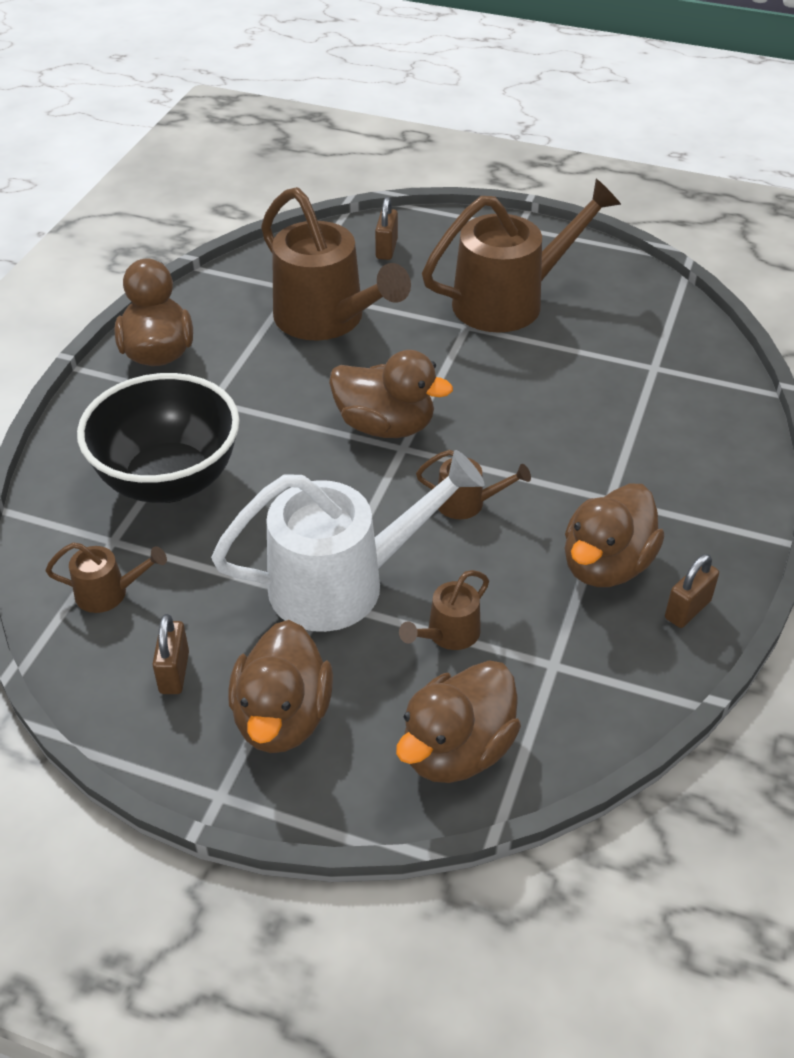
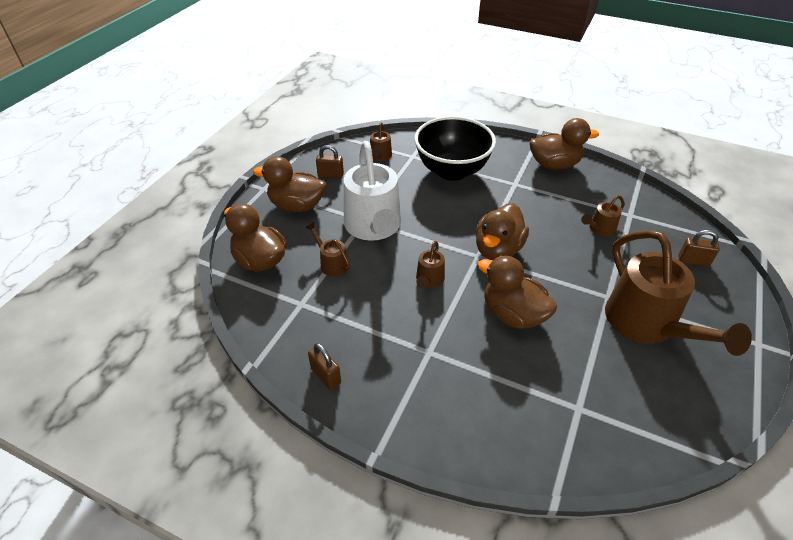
camera: 95 degrees right, 0 degrees up
brown watering can [261,187,411,341] -> brown watering can [581,195,625,237], size x0.45
brown duck [565,483,664,587] -> brown duck moved to [477,256,557,329]

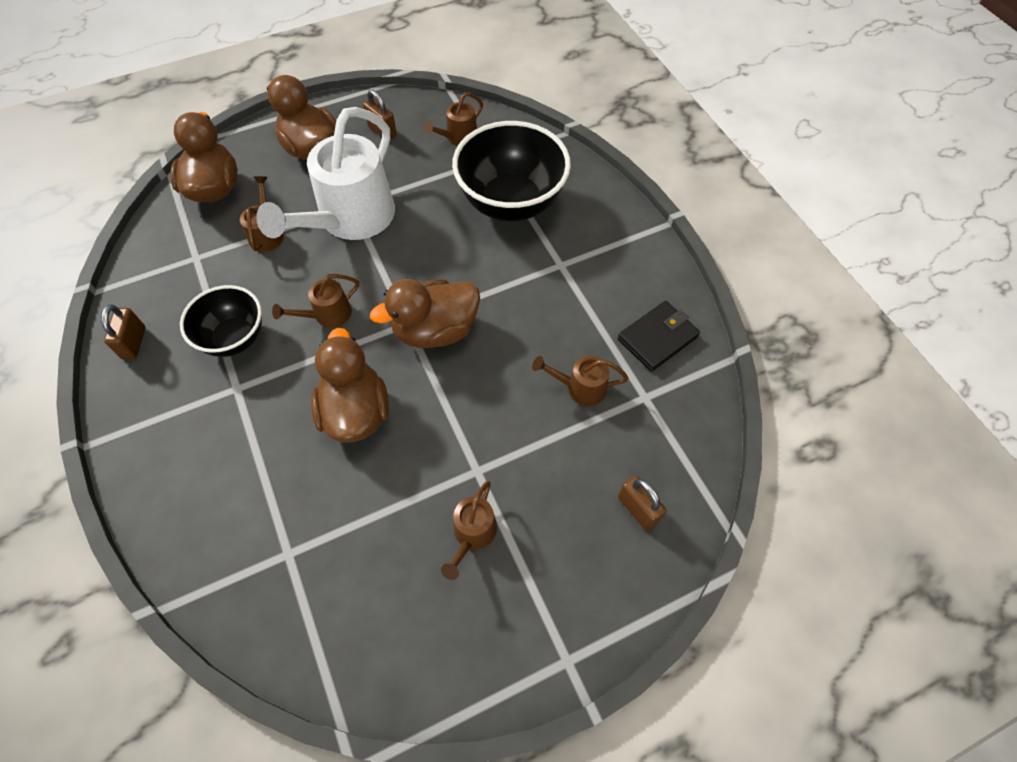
camera: 40 degrees right, 15 degrees up
brown duck [530,118,599,170] -> none
brown watering can [605,230,752,356] -> brown watering can [441,481,497,580], size x0.45
none -> black bowl [180,285,262,357]
none -> black wallet [618,301,700,372]

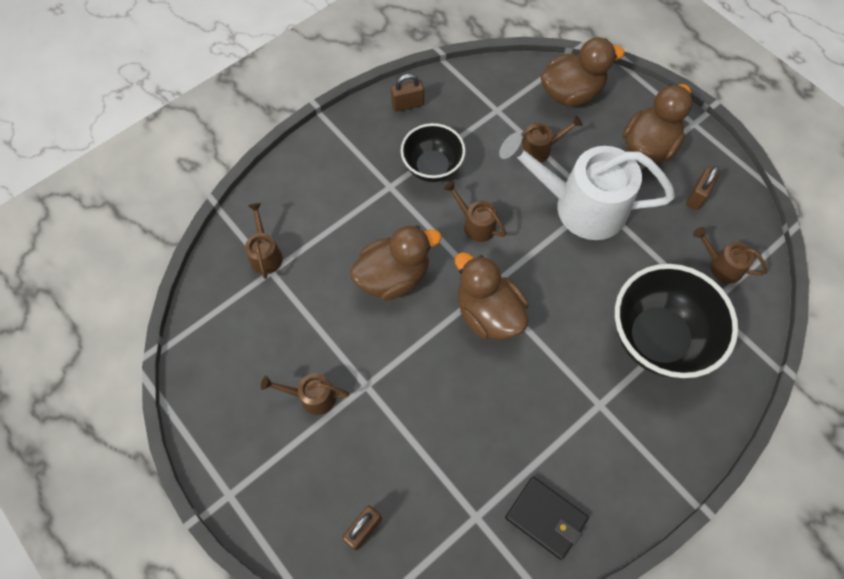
camera: 75 degrees right, 5 degrees up
brown watering can [532,356,628,406] -> brown watering can moved to [245,203,283,279]

